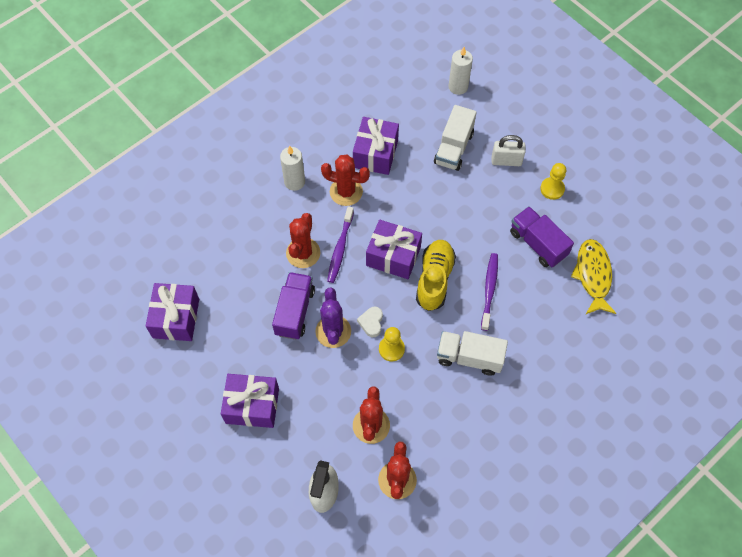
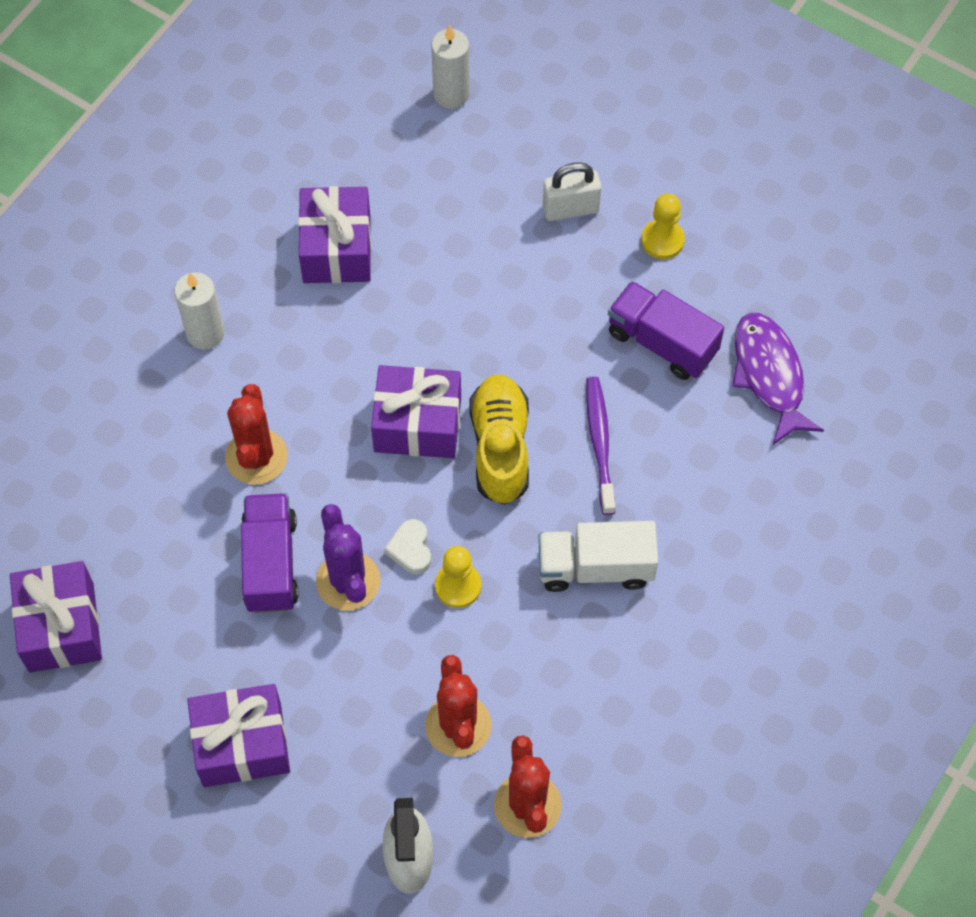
camera: 15 degrees left, 0 degrees up
red cactus [321,155,370,206] -> none
purple toothbrush [327,206,354,283] -> none
white truck [434,105,476,171] -> none
yellow fish [571,239,616,315] -> purple fish [732,313,824,445]

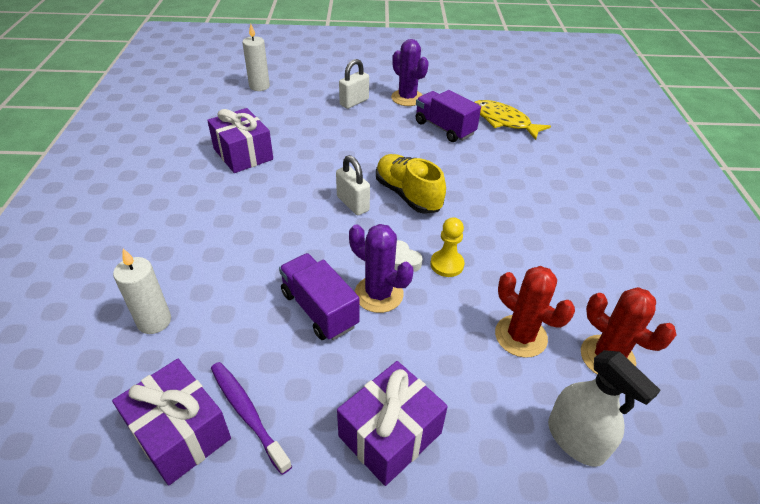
camera: 35 degrees left, 20 degrees down
white candle [174,272,225,349] -> white candle moved to [113,248,171,334]
red cactus [225,384,288,485] -> none
purple gift [371,365,461,458] -> white padlock [336,155,370,215]
white truck [538,521,658,592] -> none
purple toothbrush [586,377,615,515] -> purple toothbrush moved to [211,362,292,475]
purple truck [608,281,724,380] -> purple truck turned 45 degrees clockwise [416,90,481,142]
yellow pawn [641,193,685,259] -> purple cactus [391,39,429,106]
purple fish [732,313,824,445] -> yellow fish [474,100,551,140]

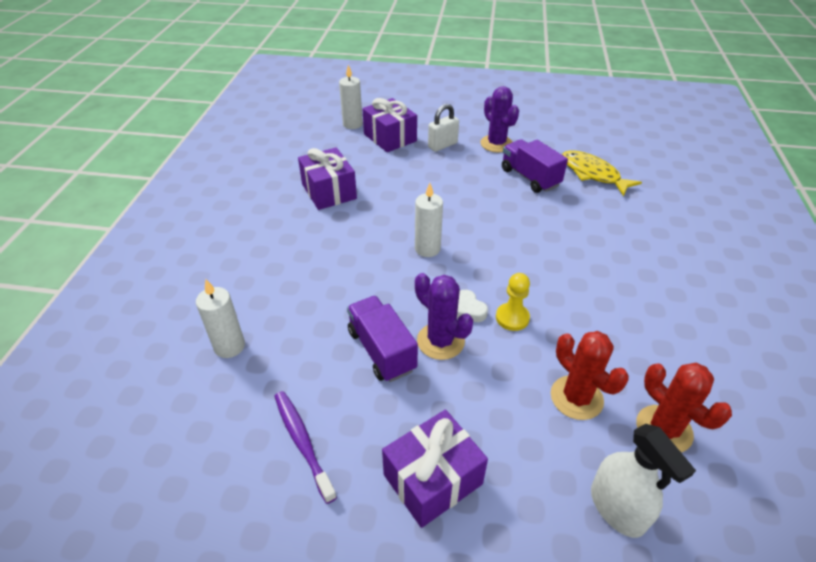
camera: 10 degrees right, 0 degrees up
purple gift [112,359,231,486] -> purple gift moved to [362,98,417,152]
white padlock [336,155,370,215] -> white candle [415,183,443,257]
yellow shoe [376,154,446,214] -> none

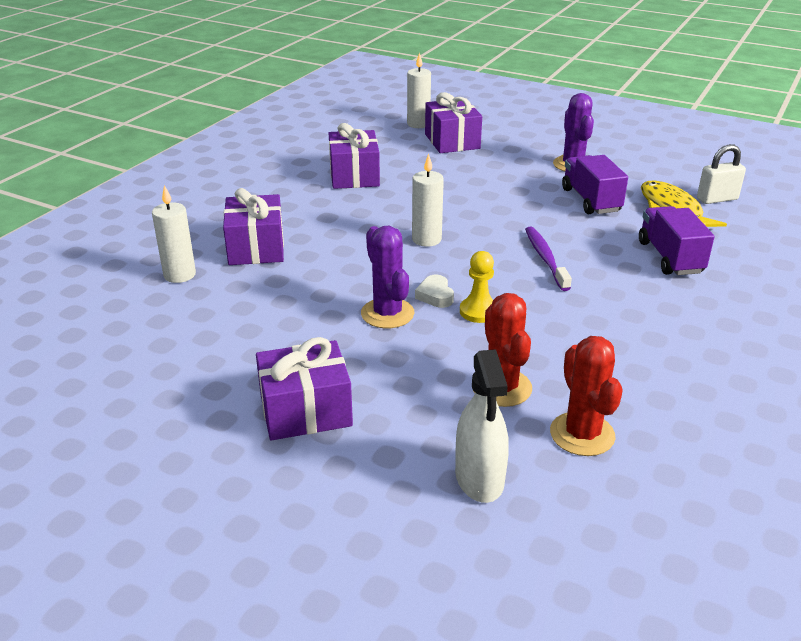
camera: 20 degrees right, 10 degrees down
purple toothbrush [274,391,337,504] -> purple toothbrush moved to [525,227,572,291]
purple truck [347,296,418,382] -> purple truck moved to [639,206,714,275]
white padlock [428,104,459,152] -> white padlock moved to [697,144,746,204]
none -> purple gift [223,188,284,265]

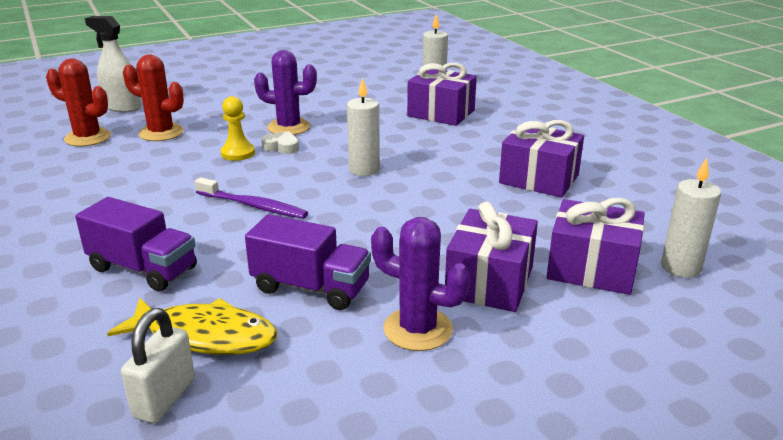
camera: 125 degrees right, 5 degrees down
purple gift [256,337,353,440] -> purple gift moved to [445,202,538,312]

